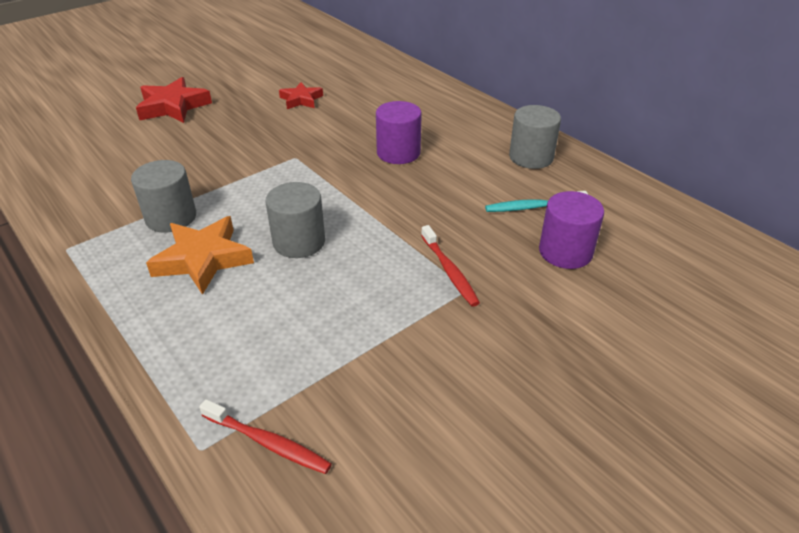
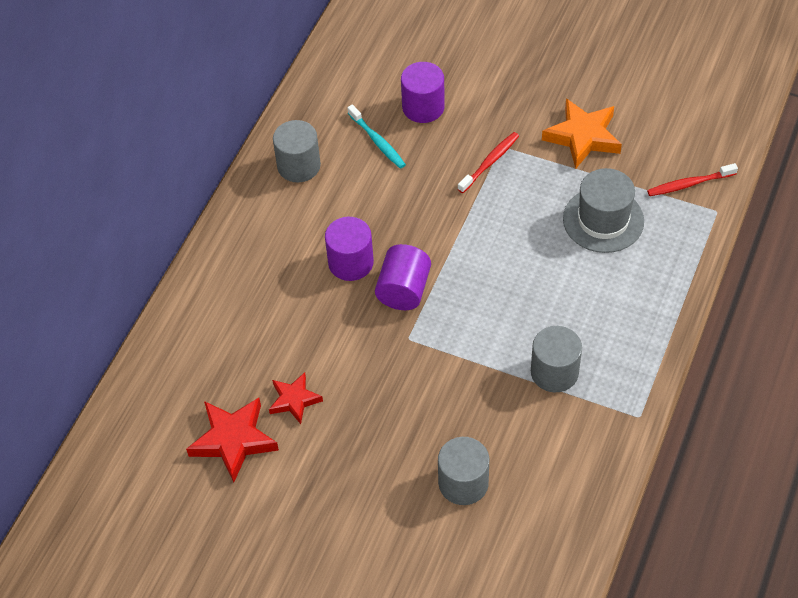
camera: 115 degrees left, 15 degrees up
red star [136,77,212,123] -> red star moved to [186,398,279,483]
orange star [146,216,254,295] -> orange star moved to [542,99,622,169]
red toothbrush [199,399,332,474] -> red toothbrush turned 105 degrees counterclockwise [647,163,738,196]
grey cylinder [266,182,325,258] -> grey cylinder moved to [438,437,489,505]
none -> purple cylinder [375,244,431,310]
none -> grey hat [563,168,644,253]

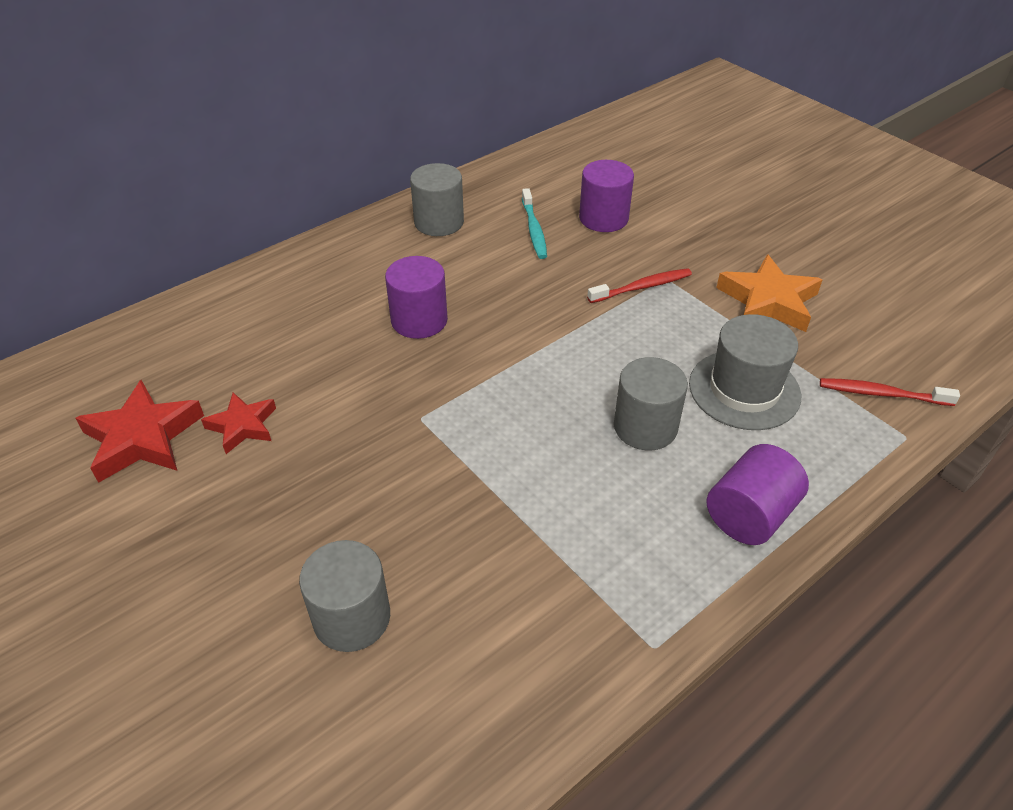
camera: 25 degrees right, 10 degrees down
purple cylinder [375,244,431,310] -> purple cylinder moved to [707,444,809,545]
grey cylinder [531,326,582,392] -> grey cylinder moved to [614,357,688,450]

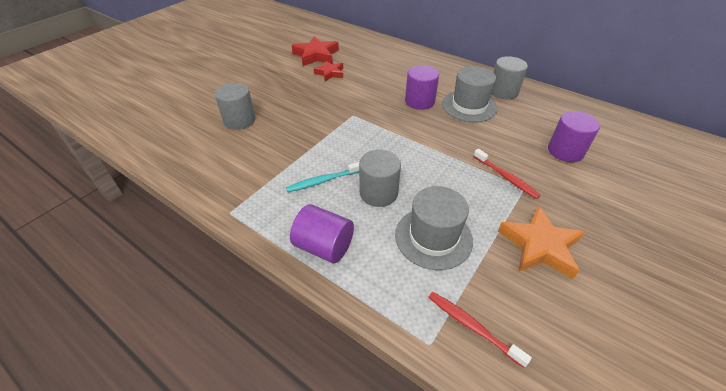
camera: 75 degrees right, 0 degrees up
turquoise toothbrush [522,188,547,259] -> turquoise toothbrush moved to [286,162,359,192]
red toothbrush [820,378,960,406] -> red toothbrush turned 45 degrees counterclockwise [428,292,532,368]
none -> grey hat [442,66,498,122]

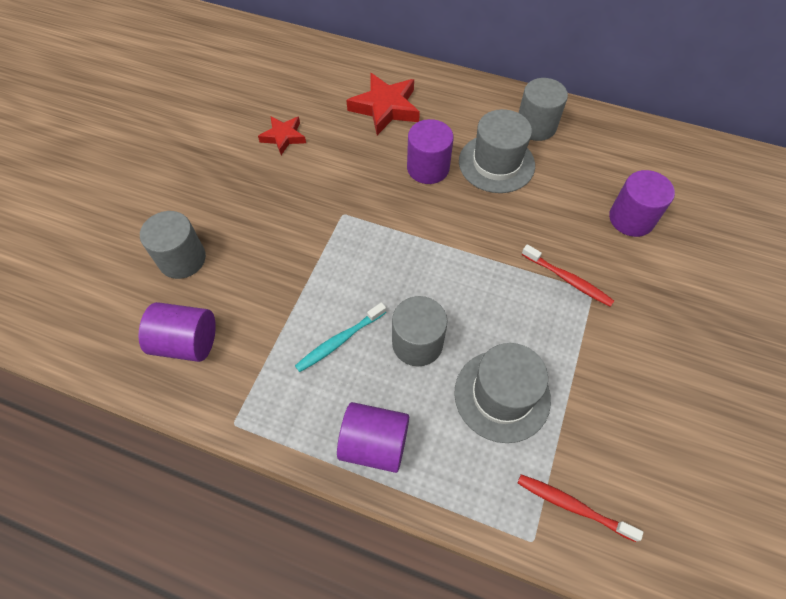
camera: 15 degrees left, 15 degrees up
red star [292,36,339,66] -> red star moved to [346,73,420,135]
orange star [498,206,585,279] -> none
none -> purple cylinder [139,302,216,362]

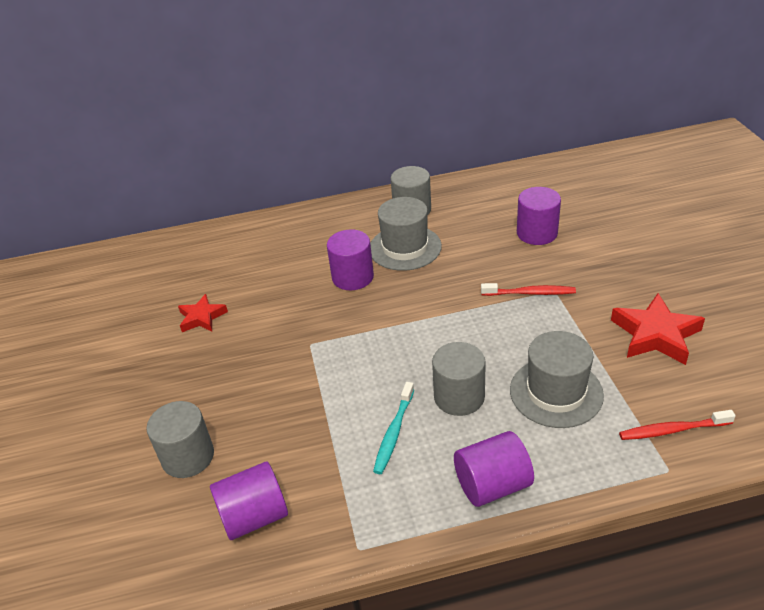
camera: 30 degrees left, 20 degrees down
red star [346,73,420,135] -> red star moved to [611,293,705,365]

